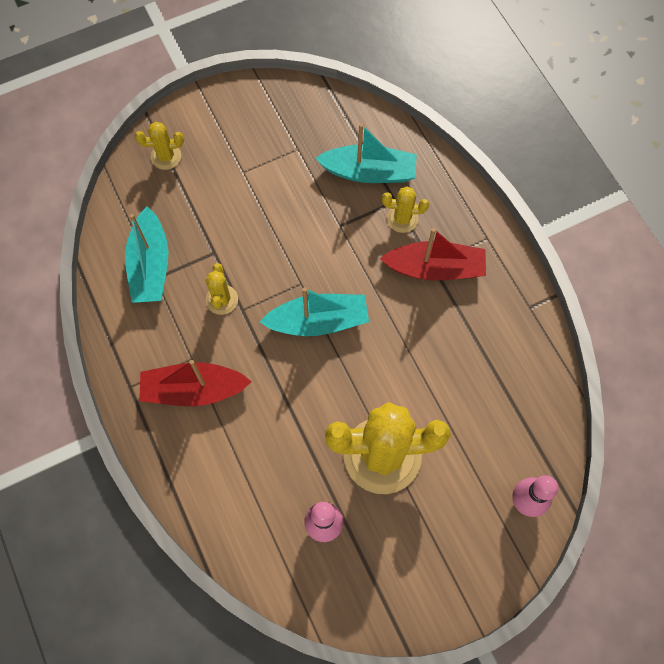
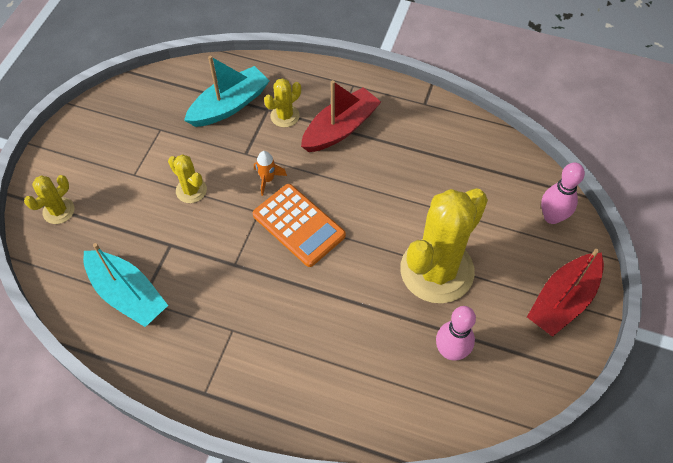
camera: 45 degrees left, 10 degrees down
red boat [139,360,252,406] -> red boat moved to [527,249,604,337]
yellow cactus [206,263,238,315] -> yellow cactus moved to [168,154,207,203]
turquoise boat [260,287,369,336] -> orange calculator [253,184,346,267]
none -> orange rocket [254,151,287,196]

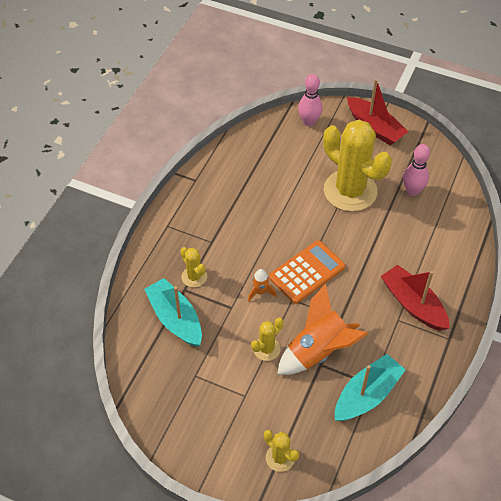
camera: 85 degrees left, 5 degrees down
red boat [301,80,381,152] -> red boat moved to [381,265,450,331]
none -> orange rocket [277,283,368,375]

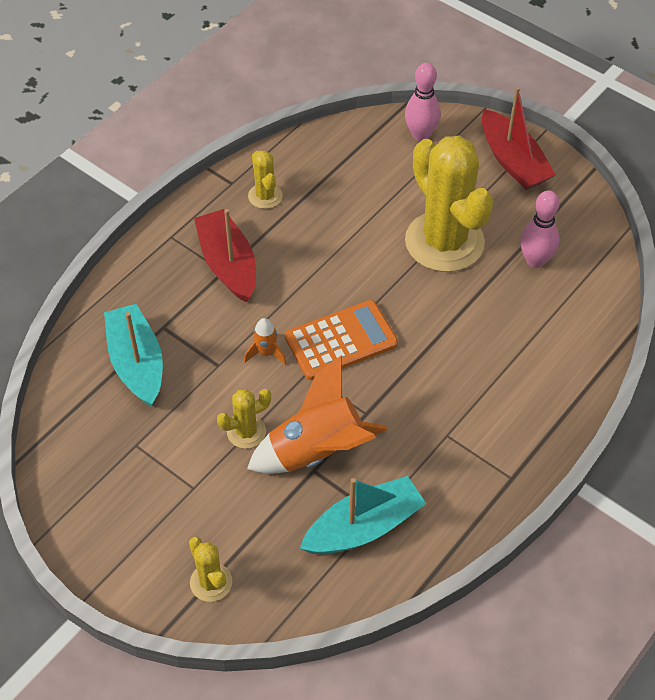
camera: 15 degrees right, 0 degrees up
yellow cactus [181,247,207,287] -> yellow cactus moved to [248,151,283,209]
red boat [381,265,450,331] -> red boat moved to [194,209,256,303]

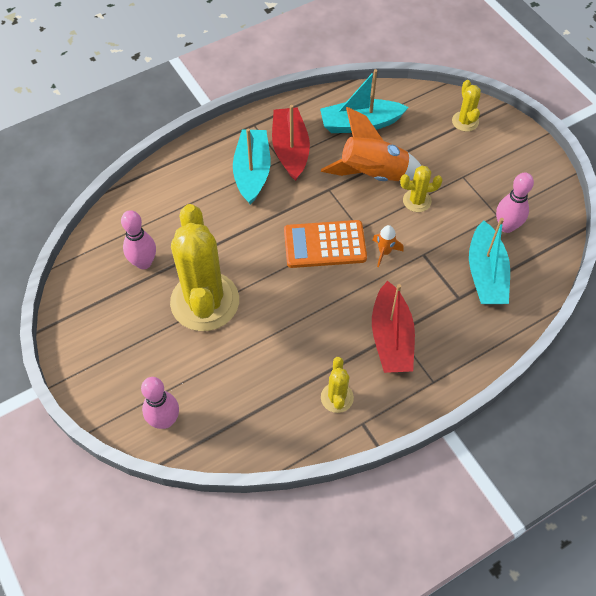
camera: 160 degrees left, 5 degrees up
red boat [482,87,556,190] -> red boat moved to [272,105,310,181]
none -> turquoise boat [233,129,270,205]
none -> pink bowling pin [496,173,534,233]

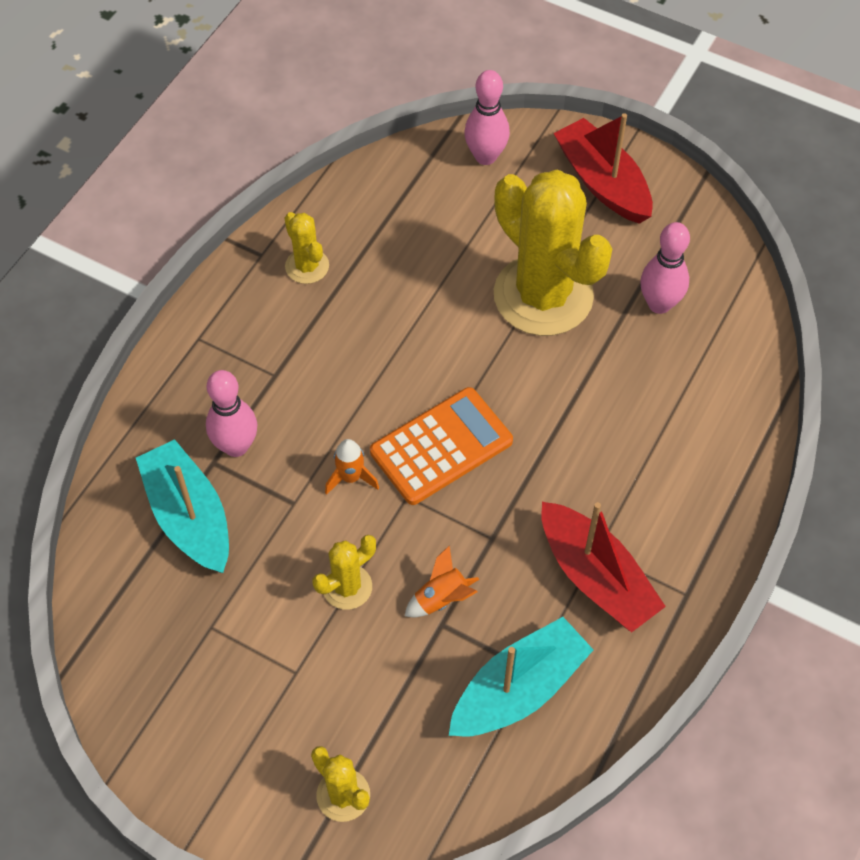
camera: 150 degrees right, 0 degrees up
turquoise boat [233,129,270,205] -> none
orange rocket [321,107,421,181] -> orange rocket [405,545,479,617], size x0.46
red boat [372,281,415,373] -> red boat moved to [553,113,653,224]
pink bowling pin [496,173,534,233] -> pink bowling pin moved to [206,370,257,457]

